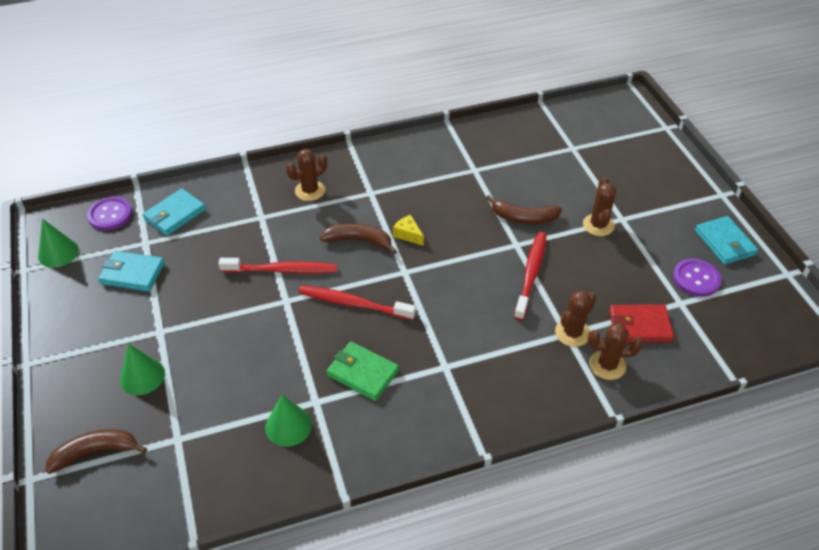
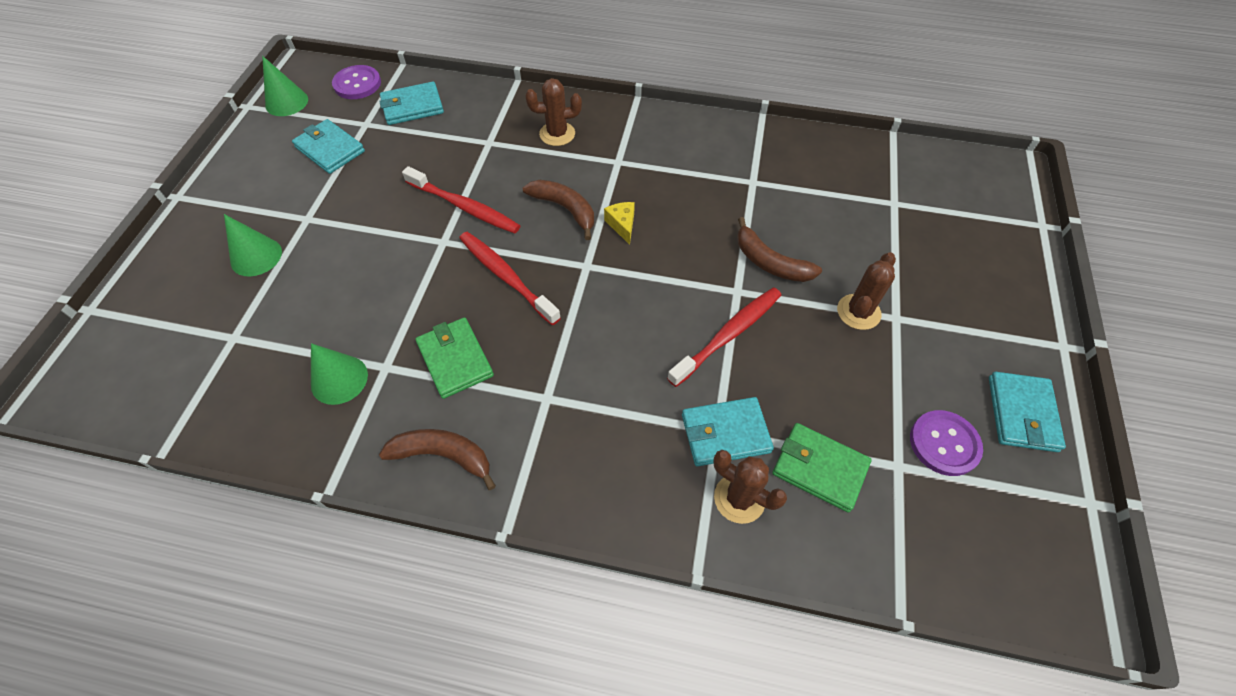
camera: 30 degrees right, 10 degrees up
brown banana [45,429,147,474] -> brown banana moved to [379,429,496,490]
brown cactus [555,291,596,347] -> turquoise wallet [682,397,774,466]
red wallet [609,304,674,342] -> green wallet [772,423,872,513]

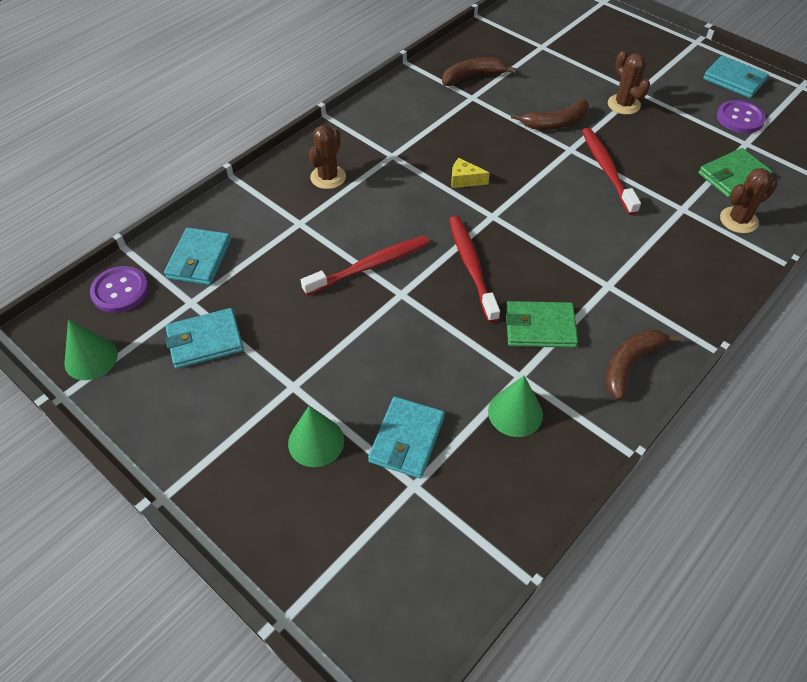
camera: 60 degrees left, 5 degrees down
red toothbrush [459,232,561,325] -> red toothbrush turned 90 degrees clockwise [449,216,500,322]
brown banana [523,180,594,240] -> brown banana moved to [442,57,517,86]
turquoise wallet [682,397,774,466] -> turquoise wallet moved to [368,397,445,478]

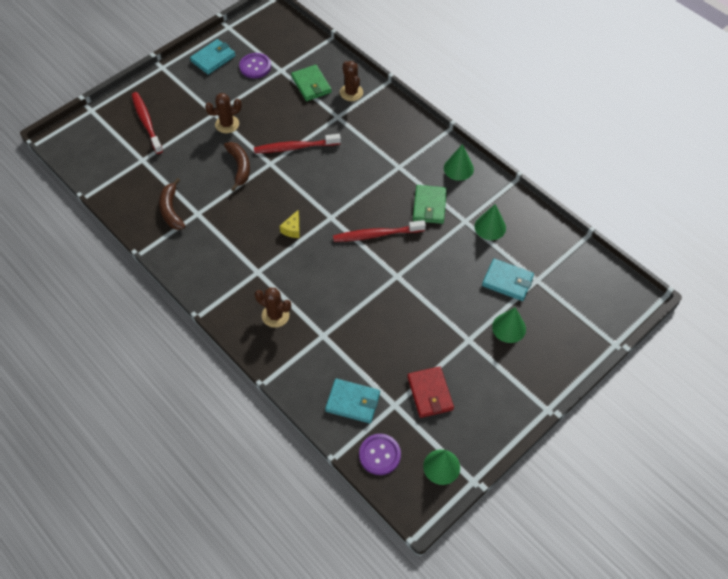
camera: 85 degrees left, 5 degrees up
turquoise wallet [166,308,244,369] -> red wallet [407,366,454,418]
red toothbrush [301,236,429,295] -> red toothbrush moved to [131,92,163,154]
brown banana [605,330,682,400] -> green cone [444,144,474,181]

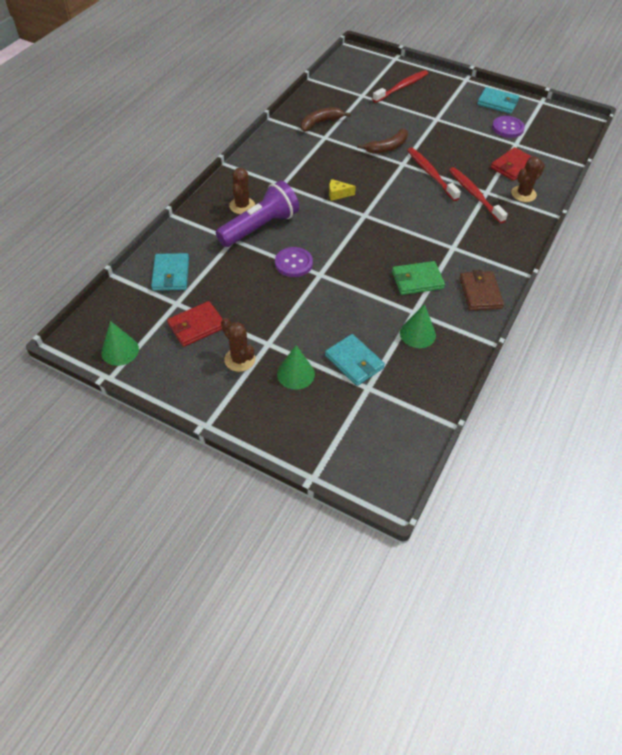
camera: 70 degrees right, 5 degrees down
brown cactus [205,93,242,133] -> brown cactus moved to [221,318,255,372]
green wallet [291,65,332,101] -> red wallet [491,147,532,181]
red toothbrush [333,220,426,242] -> red toothbrush moved to [449,167,508,223]
purple button [359,434,401,475] -> purple button moved to [275,247,313,277]
green cone [444,144,474,181] -> brown wallet [460,270,504,311]
turquoise wallet [482,259,534,301] -> turquoise wallet turned 45 degrees counterclockwise [325,334,385,386]
none -> purple flashlight [216,181,299,247]

